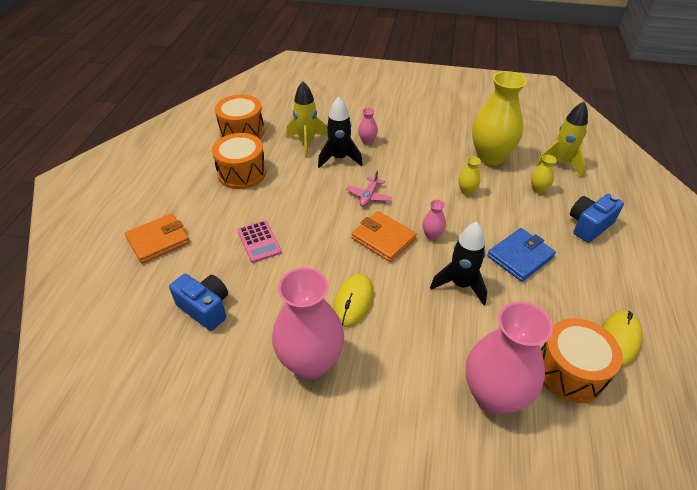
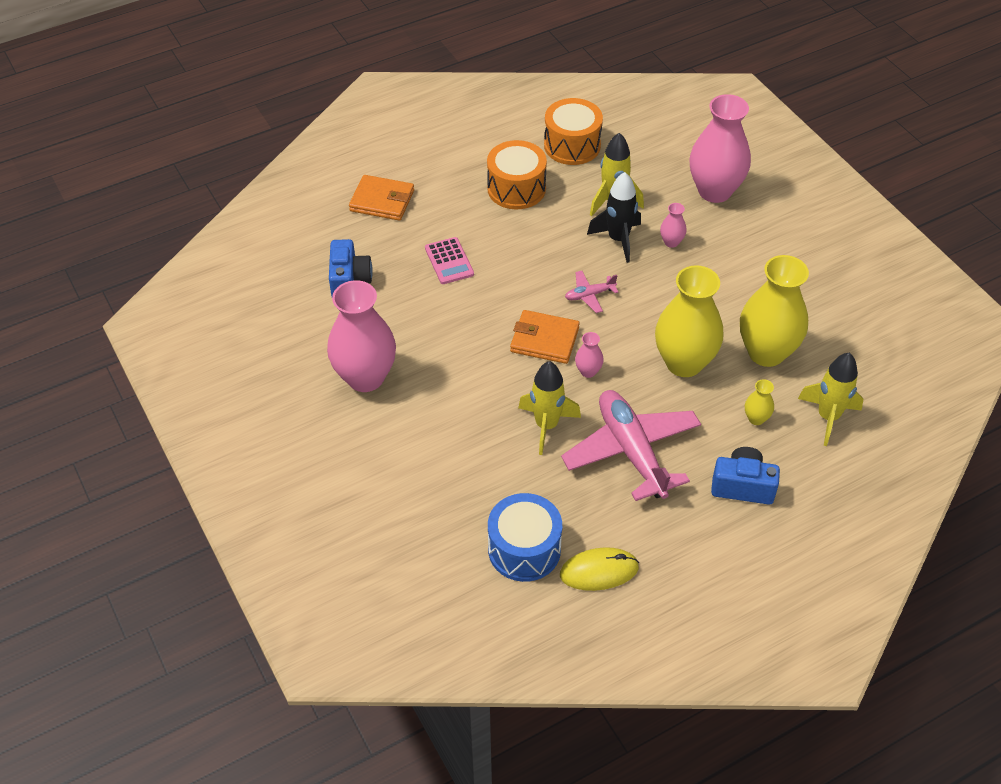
camera: 50 degrees right, 5 degrees up
pink calculator [237,220,282,263] -> pink calculator turned 45 degrees counterclockwise [425,237,474,284]
yellow mouse [333,274,374,327] -> none
orange wallet [351,211,417,262] -> orange wallet turned 75 degrees counterclockwise [510,310,580,364]
black rocket [430,222,487,305] -> yellow rocket [518,361,581,455]
yellow vase [458,156,481,195] -> yellow vase [655,265,723,377], size x2.37
pink vase [466,301,553,415] -> pink vase moved to [689,94,751,203]
blue wallet [487,228,556,282] -> pink plane [561,390,701,501]
orange drum [541,318,623,403] -> blue drum [488,493,562,582]

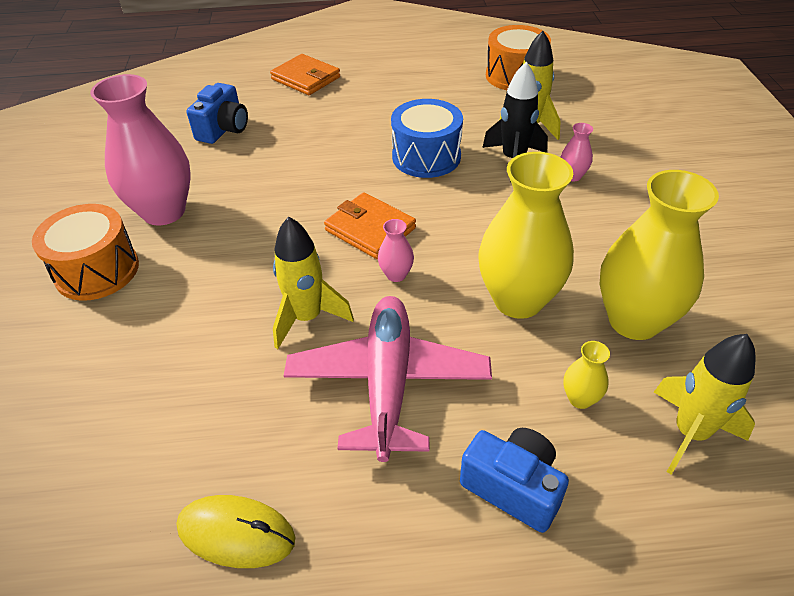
camera: 25 degrees right, 5 degrees down
pink calculator [425,237,474,284] -> none
orange drum [487,140,547,209] -> orange drum moved to [32,204,139,301]
blue drum [488,493,562,582] -> blue drum moved to [391,99,463,178]
pink plane [565,271,619,313] -> none
pink vase [689,94,751,203] -> none

